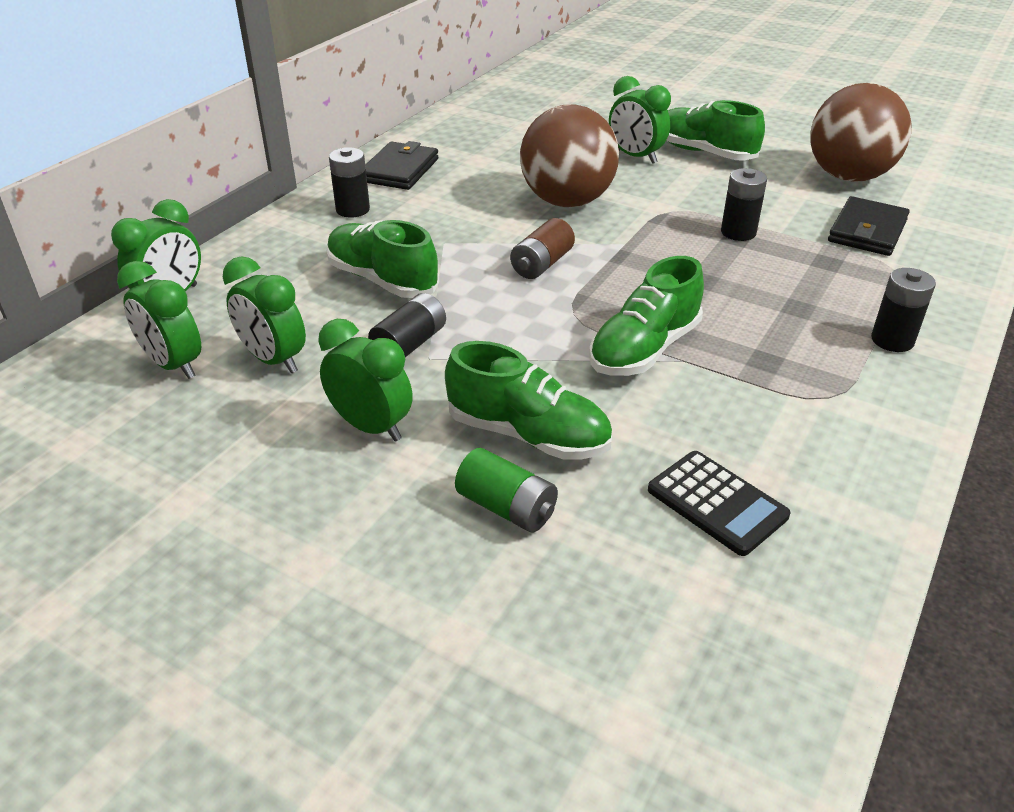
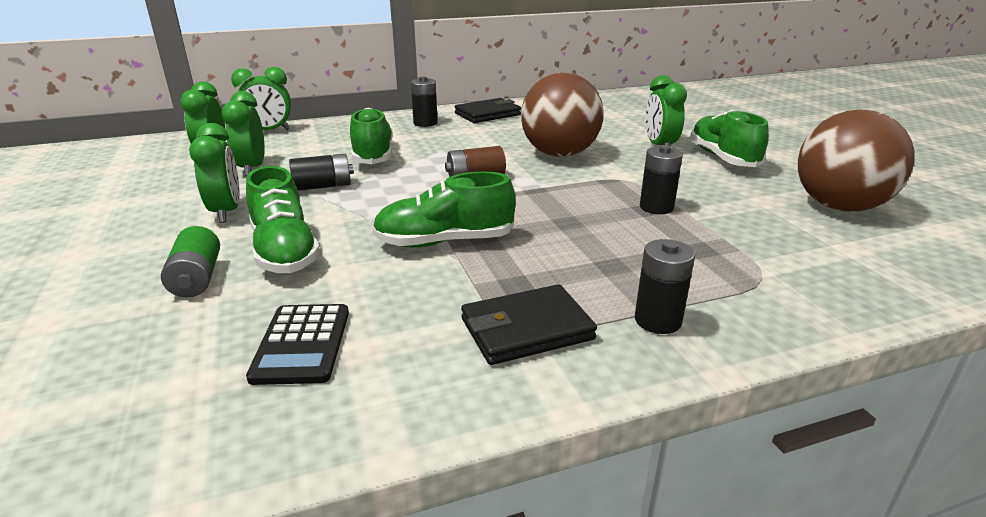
camera: 40 degrees right, 10 degrees down
black wallet [828,196,910,256] -> black wallet moved to [461,284,597,365]

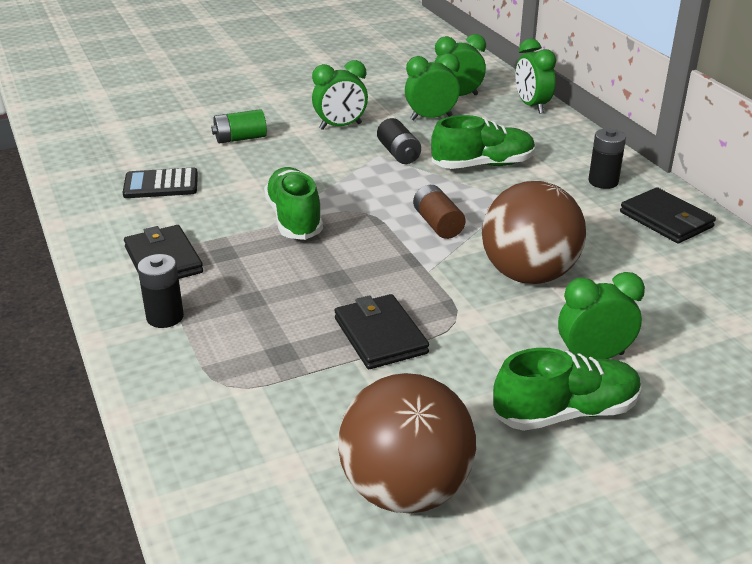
camera: 85 degrees right, 5 degrees up
green shoe [246,166,320,273] -> none
black battery [640,145,683,214] -> black wallet [334,294,429,369]

